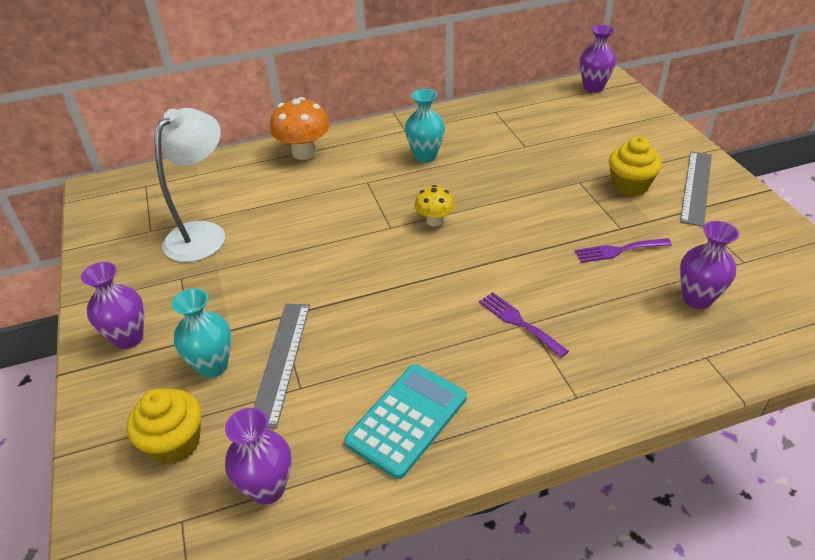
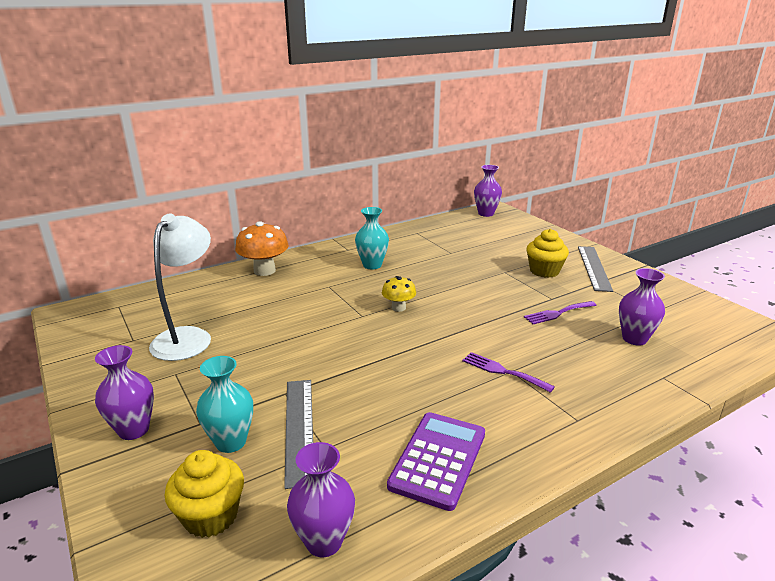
camera: 15 degrees left, 15 degrees down
turquoise calculator [344,364,467,479] -> purple calculator [387,412,485,511]

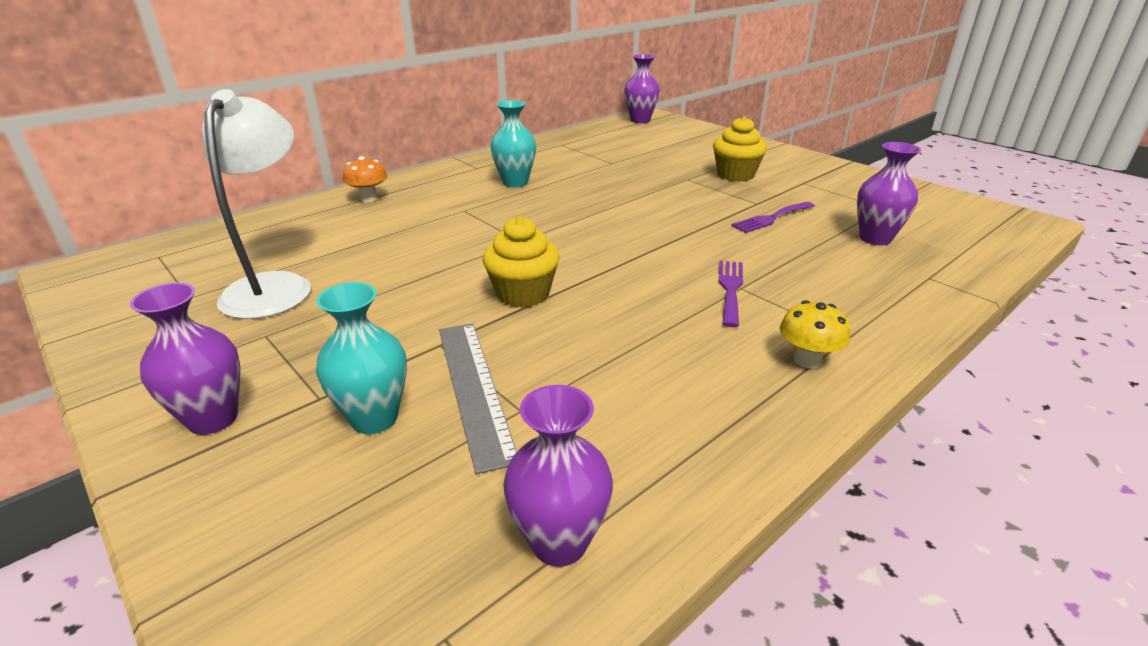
camera: 10 degrees left, 5 degrees up
yellow cupcake [165,450,244,538] -> yellow cupcake moved to [483,217,560,308]
orange mushroom [235,221,289,276] -> orange mushroom [343,156,387,202], size x0.59
yellow mushroom [382,276,416,312] -> yellow mushroom moved to [780,300,850,369]
purple calculator [387,412,485,511] -> none
purple fork [462,352,555,393] -> purple fork turned 75 degrees clockwise [719,261,743,327]
grey ruler [578,246,613,292] -> none

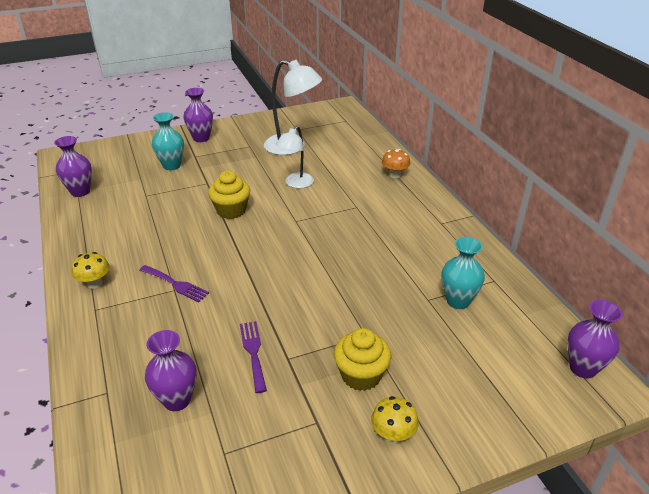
camera: 110 degrees right, 5 degrees up
grey ruler [439,323,517,474] -> none
turquoise vase [490,100,536,187] -> turquoise vase moved to [441,237,485,309]
none -> white lamp [276,126,314,188]
none -> yellow mushroom [371,396,419,443]

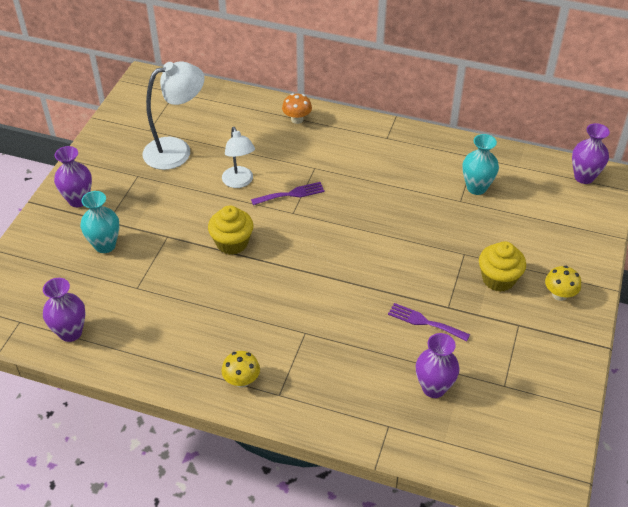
camera: 50 degrees left, 10 degrees up
purple fork [140,265,209,302] -> purple fork moved to [251,182,325,205]

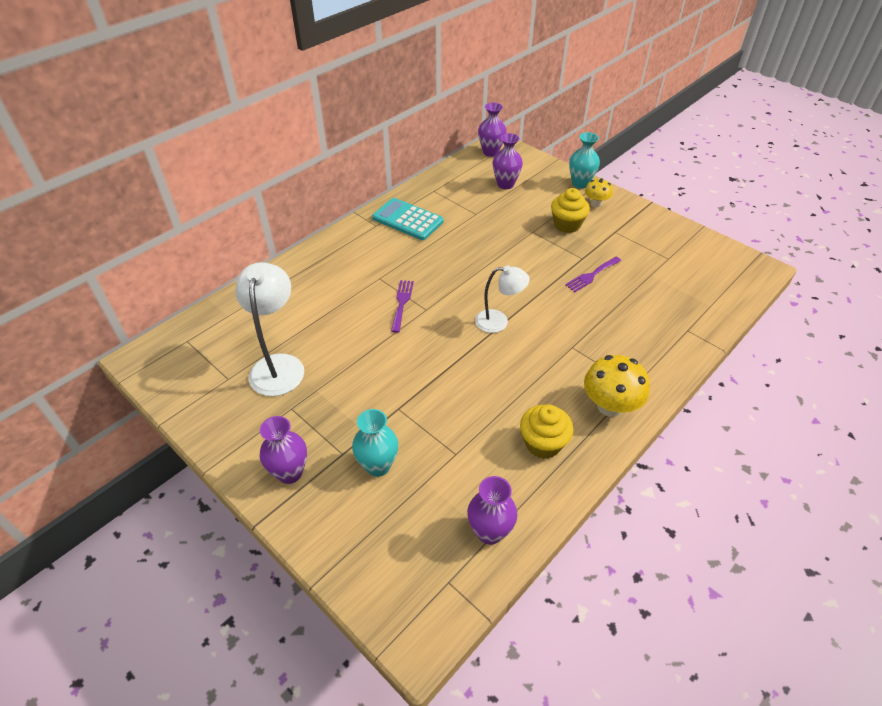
camera: 65 degrees left, 0 degrees up
yellow cupcake [208,206,253,255] -> yellow cupcake moved to [520,405,574,459]
white lamp [222,127,255,188] -> white lamp moved to [475,265,530,333]
yellow mushroom [222,351,260,388] -> yellow mushroom [584,355,650,417], size x1.69
orange mushroom [282,93,312,124] -> none
purple vase [416,333,460,398] -> purple vase moved to [493,133,523,189]
turquoise vase [462,134,499,195] -> turquoise vase moved to [569,132,600,189]
none -> turquoise calculator [372,198,444,240]

